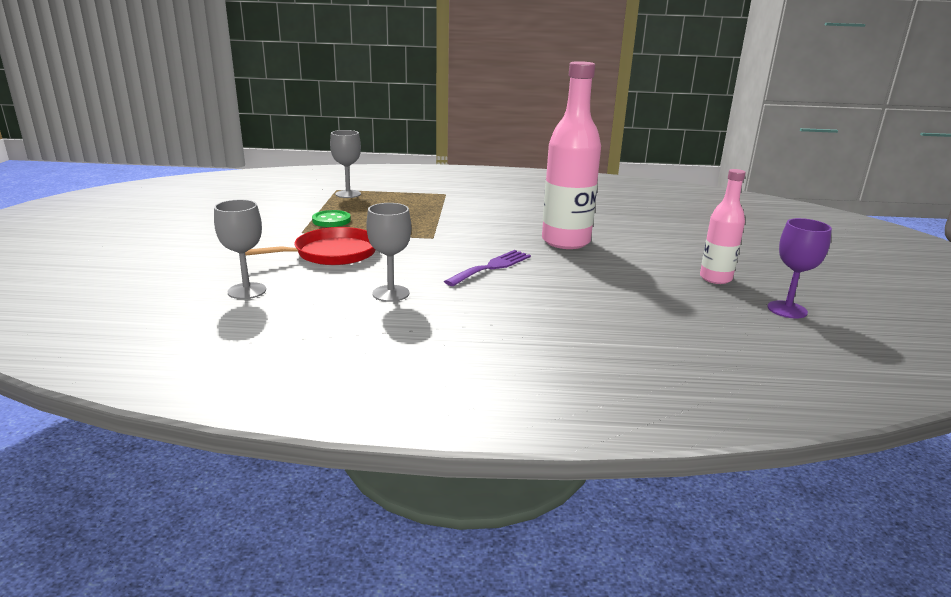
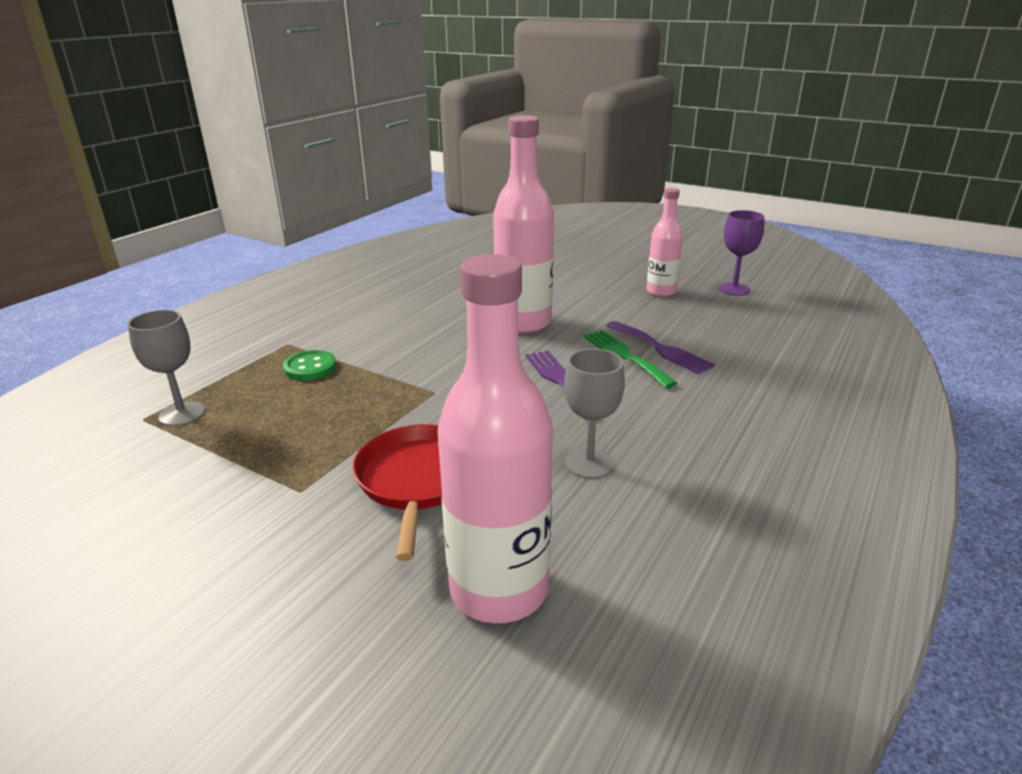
camera: 60 degrees left, 5 degrees up
grey goblet [214,200,266,299] -> pink bottle [437,254,553,623]
green button [312,210,351,227] -> green button moved to [283,350,336,381]
none -> green fork [583,330,677,388]
none -> purple fork [606,321,715,374]

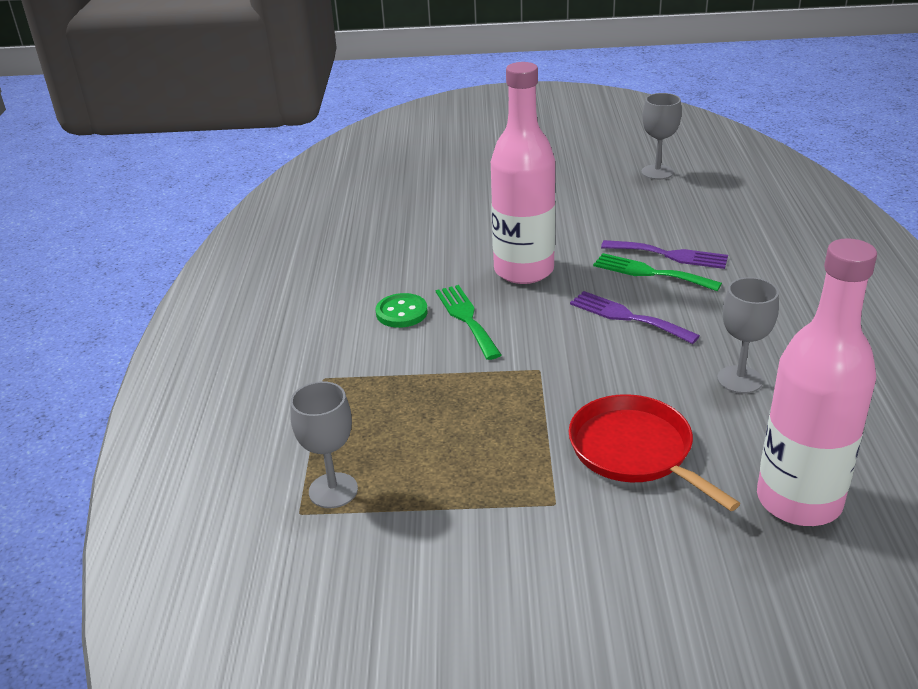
camera: 30 degrees left, 5 degrees up
green button [283,350,336,381] -> green button moved to [376,293,428,328]
pink bottle [646,188,683,297] -> none
purple goblet [718,210,765,296] -> grey goblet [641,93,682,180]
none -> green fork [436,285,501,360]

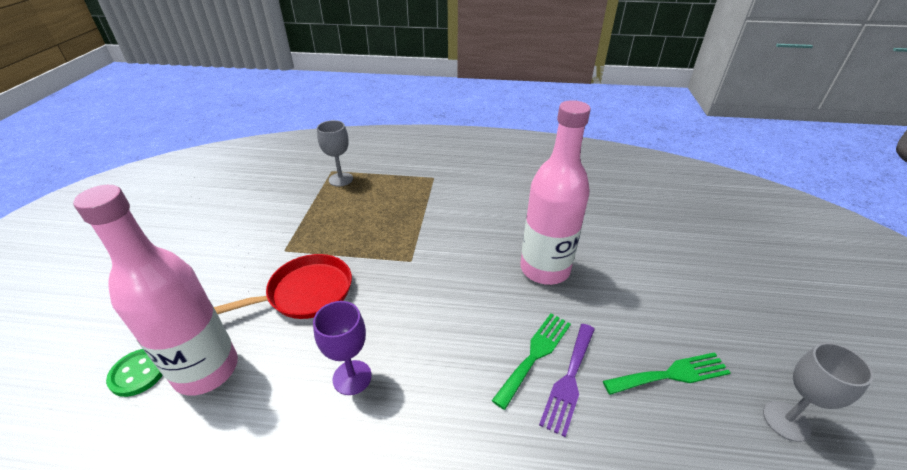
camera: 95 degrees right, 5 degrees up
green button [376,293,428,328] -> green button moved to [106,349,163,397]
green fork [436,285,501,360] -> green fork moved to [603,352,731,395]
purple fork [570,291,700,344] -> none
grey goblet [717,277,779,394] -> purple goblet [313,301,372,395]

